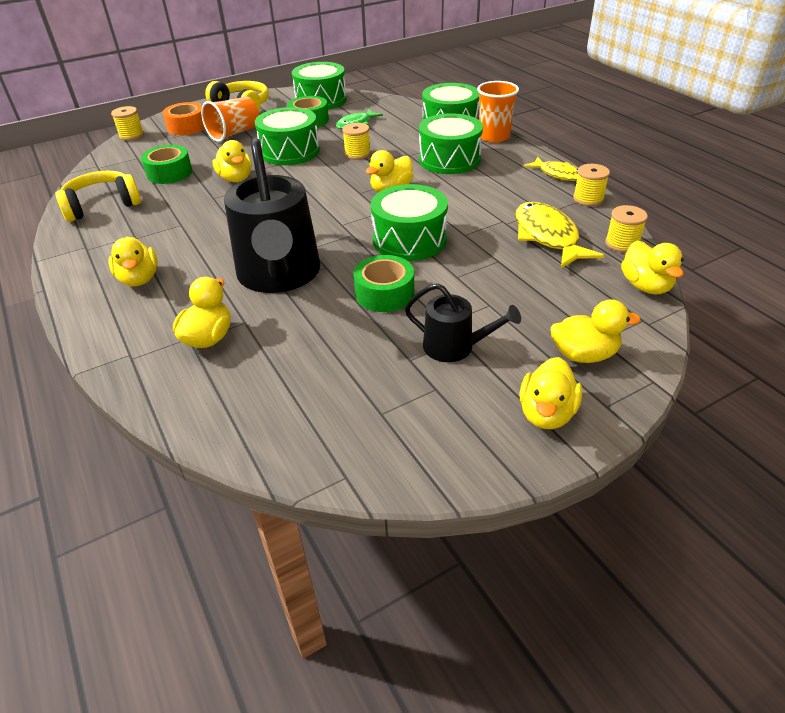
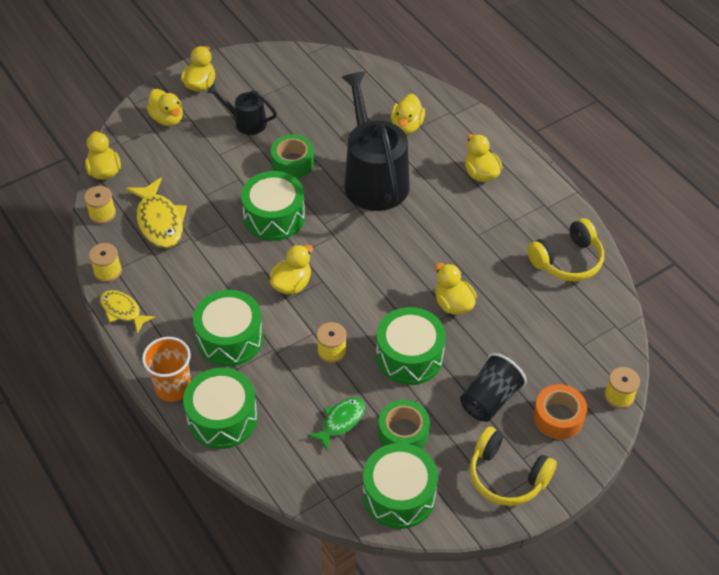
camera: 175 degrees right, 10 degrees up
green tape [141,145,192,184] -> none
orange cup [201,97,259,142] -> black cup [460,353,527,422]
yellow duck [551,299,641,363] -> yellow duck turned 120 degrees counterclockwise [147,89,183,126]

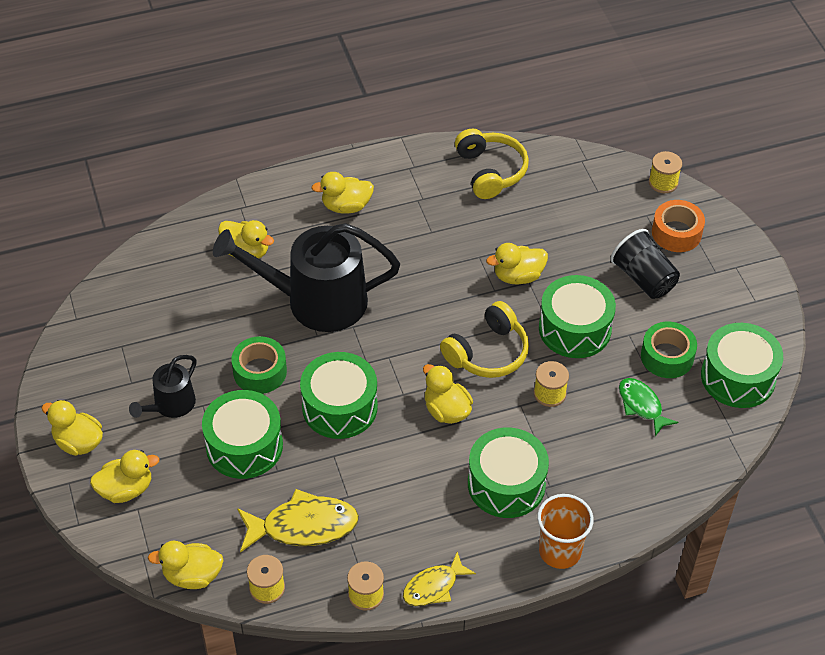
camera: 75 degrees left, 0 degrees up
green drum [183,368,258,449] -> green drum moved to [202,390,283,479]
yellow headphones [470,427,557,506] -> yellow headphones moved to [440,301,529,378]

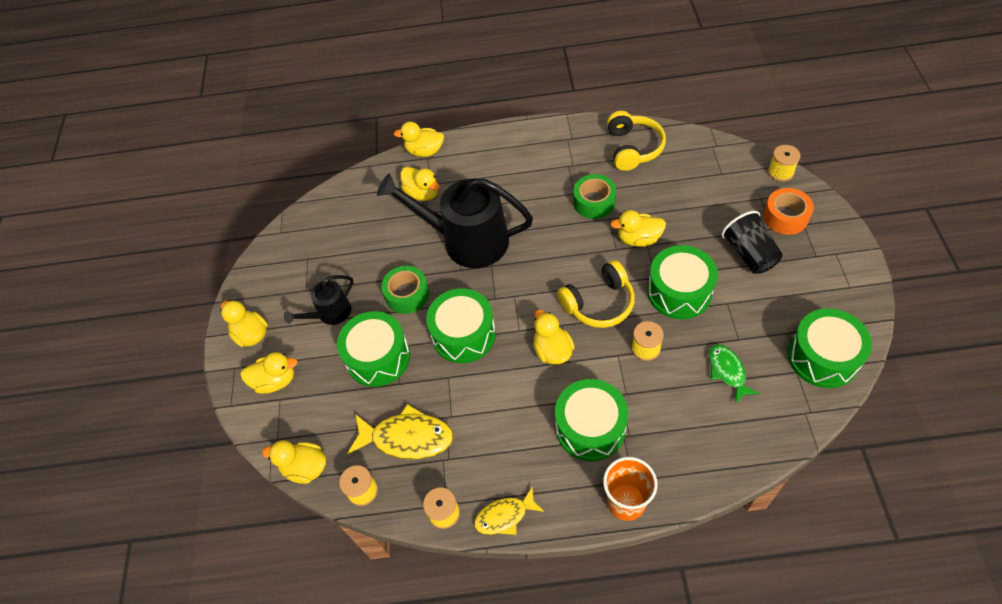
camera: 20 degrees right, 5 degrees up
yellow duck [311,172,374,214] -> yellow duck moved to [394,122,444,157]
green tape [641,322,697,378] -> green tape moved to [573,174,616,219]

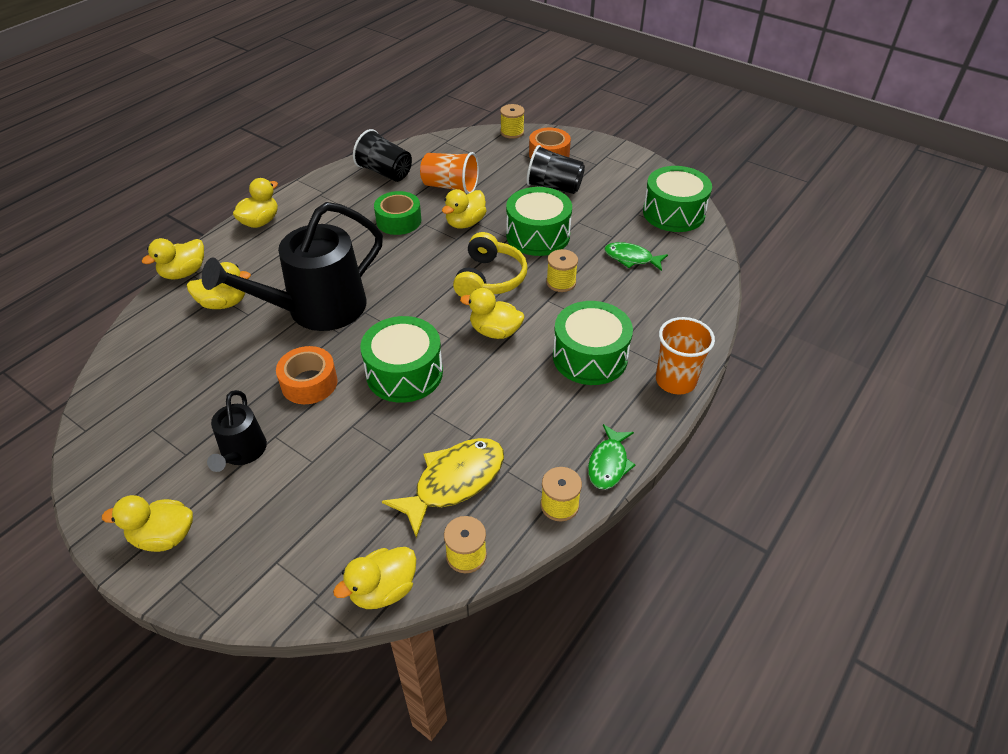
camera: 55 degrees left, 10 degrees down
yellow duck [240,352,298,394] -> yellow duck moved to [233,178,278,228]
green drum [337,311,410,387] -> none
green tape [381,266,429,314] -> orange tape [276,346,338,404]
yellow fish [474,487,544,535] -> green fish [588,424,635,489]
yellow headphones [607,111,666,171] -> black cup [353,129,412,182]
none -> orange cup [420,152,479,194]

